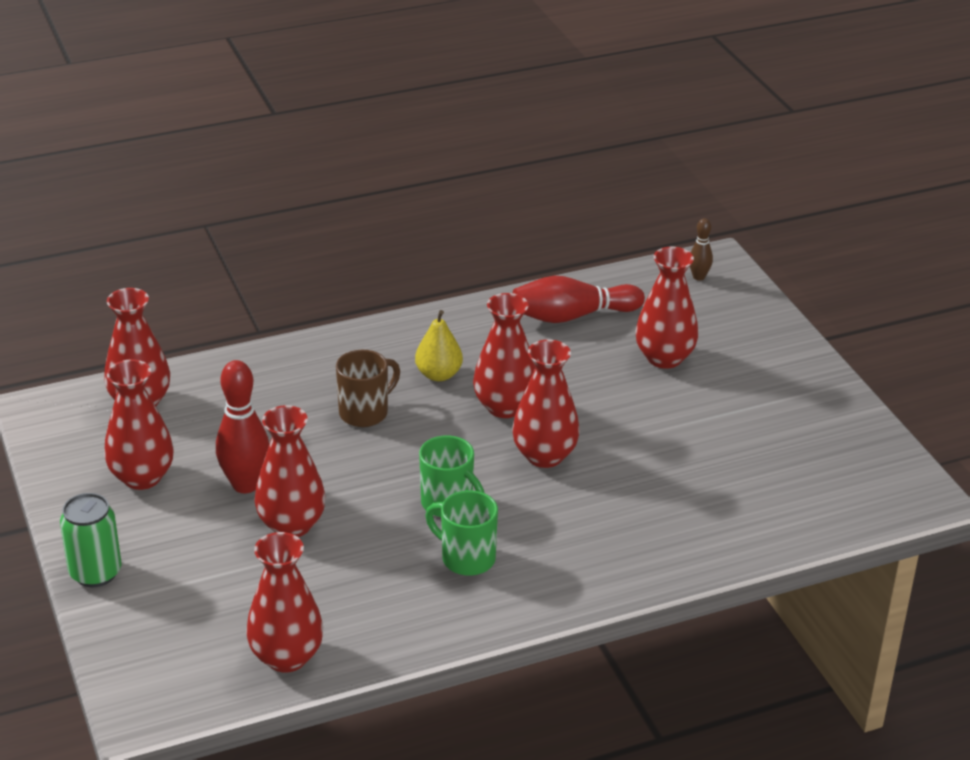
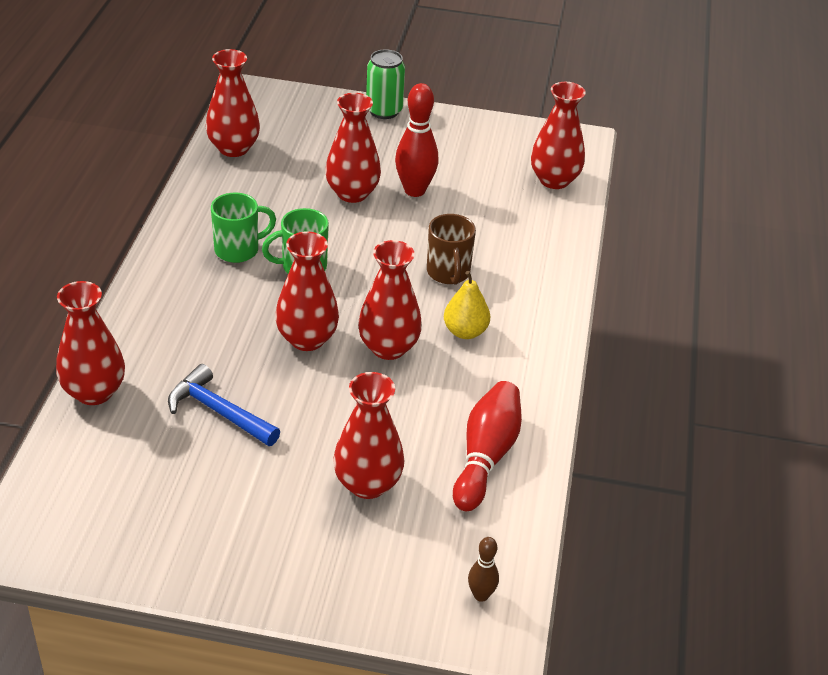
camera: 120 degrees right, 5 degrees up
red vase [104,359,174,490] -> red vase moved to [56,281,125,405]
none -> blue hammer [168,364,280,446]

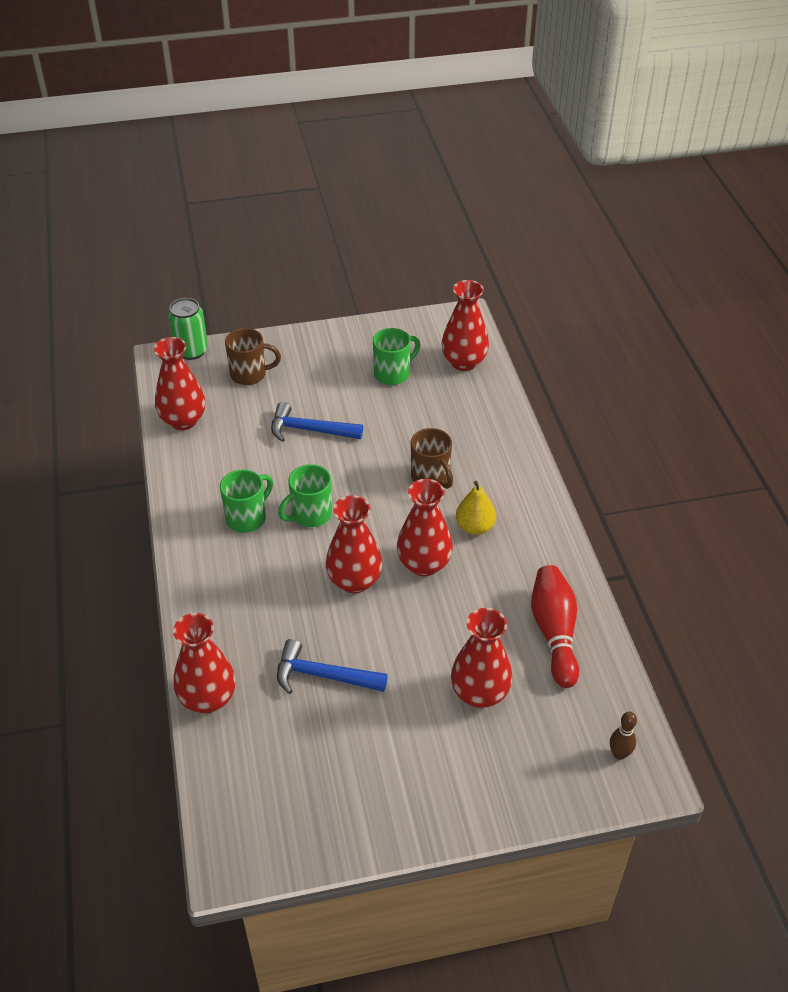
camera: 20 degrees left, 5 degrees up
red vase [325,93,381,203] -> blue hammer [271,402,363,442]
green can [366,49,405,119] -> green can moved to [168,298,208,360]
red bowling pin [395,83,438,197] -> none
none -> brown mug [225,328,281,385]
none -> green mug [373,328,420,385]

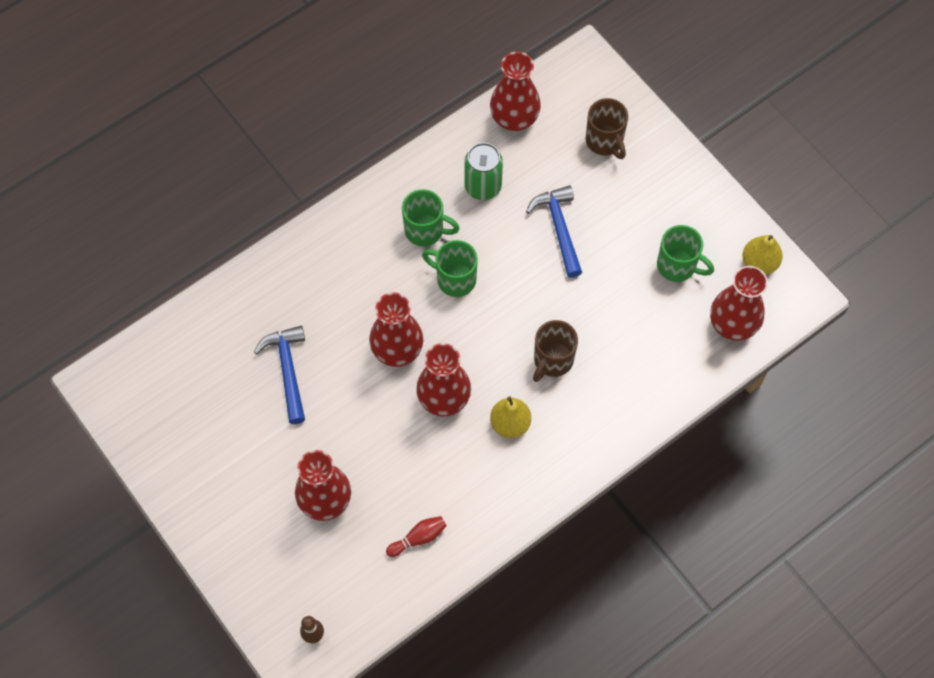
camera: 65 degrees right, 20 degrees up
green can [168,298,208,360] -> green can moved to [465,143,503,200]
red vase [173,613,236,713] -> none
red bowling pin [531,565,579,688] -> red bowling pin [386,516,447,557], size x0.52
none -> yellow pear [742,235,783,275]

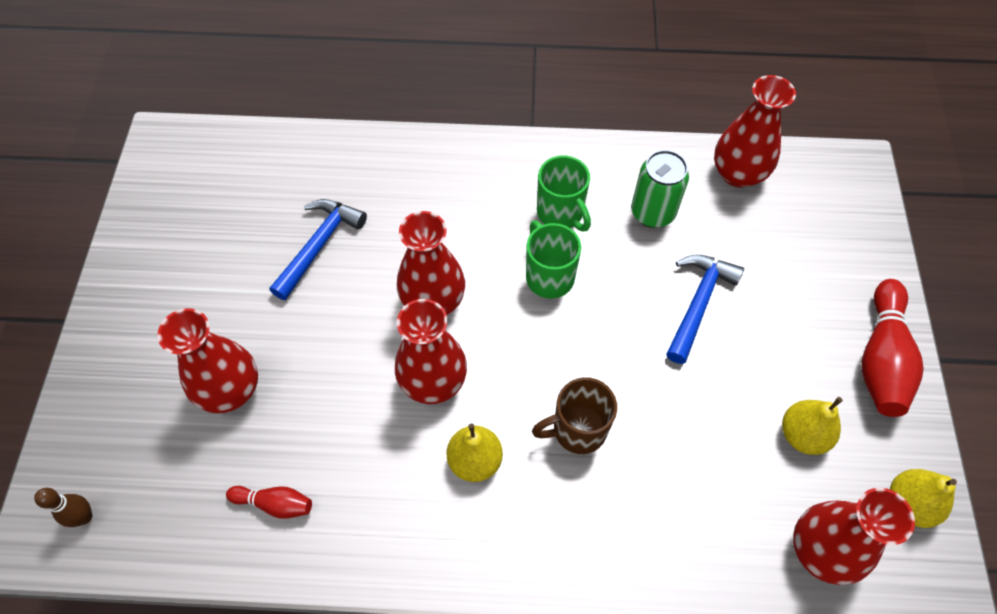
camera: 40 degrees right, 5 degrees down
brown mug [586,98,628,159] -> none
green mug [657,225,714,282] -> yellow pear [782,397,843,455]
none -> red bowling pin [861,279,924,417]

